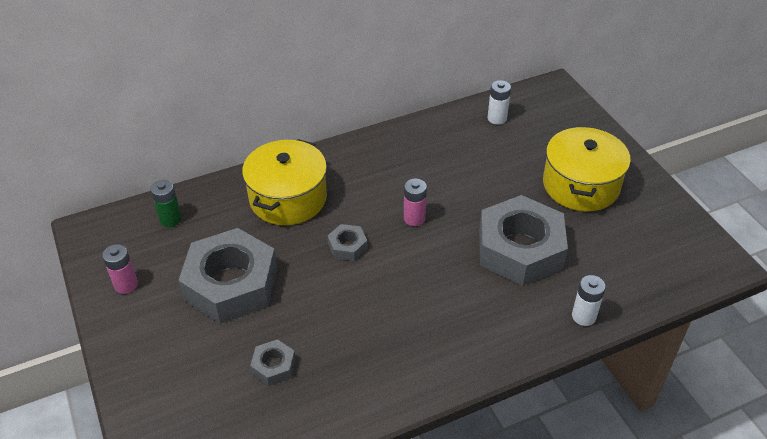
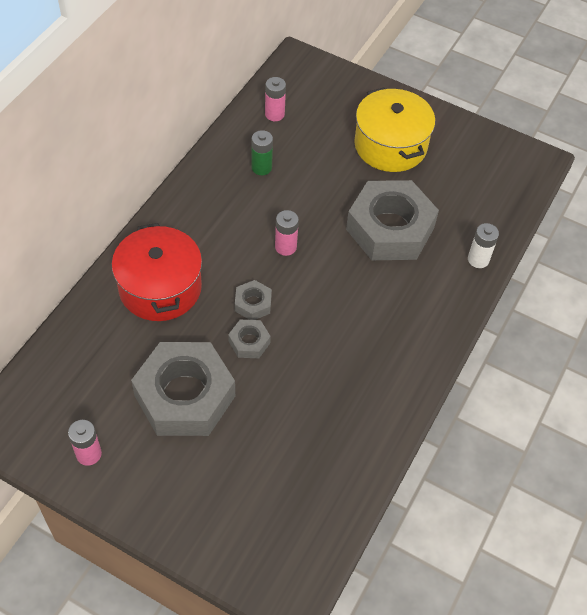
camera: 40 degrees left, 10 degrees up
green battery [150,180,182,227] -> green battery moved to [251,130,273,175]
yellow pot [242,139,327,225] -> red pot [112,223,202,321]
grey nut [250,339,295,386] -> grey nut moved to [228,320,271,358]
white battery [488,80,511,125] -> pink battery [265,77,286,121]

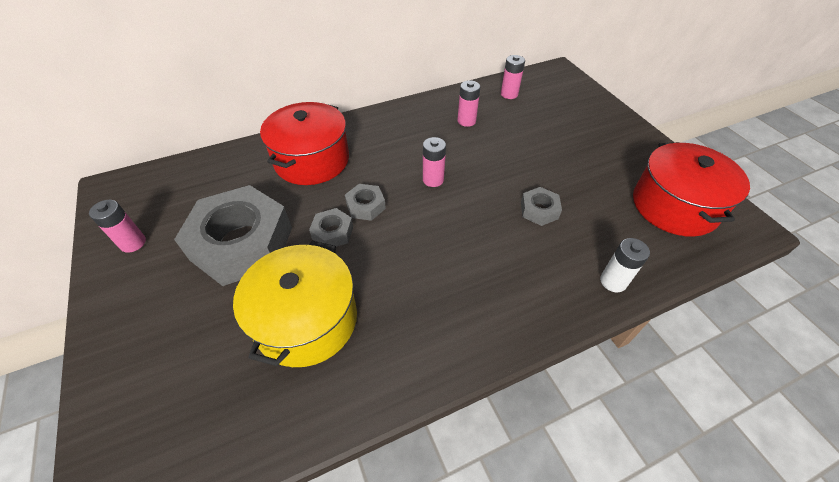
camera: 40 degrees right, 5 degrees down
green battery [251,130,273,175] -> pink battery [457,80,480,127]
grey nut [346,180,439,260] -> grey nut [521,187,562,226], size x0.43
yellow pot [354,88,435,172] -> yellow pot moved to [233,241,357,367]
none -> red pot [633,142,750,237]

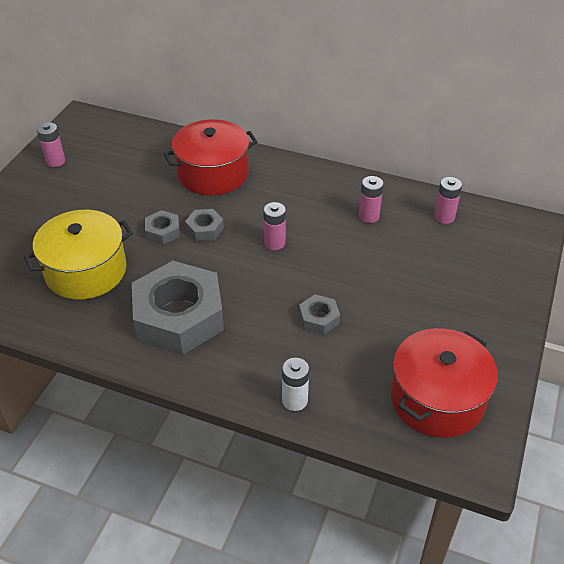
camera: 45 degrees right, 5 degrees down
grey nut [174,185,292,286] -> grey nut moved to [132,261,224,355]

